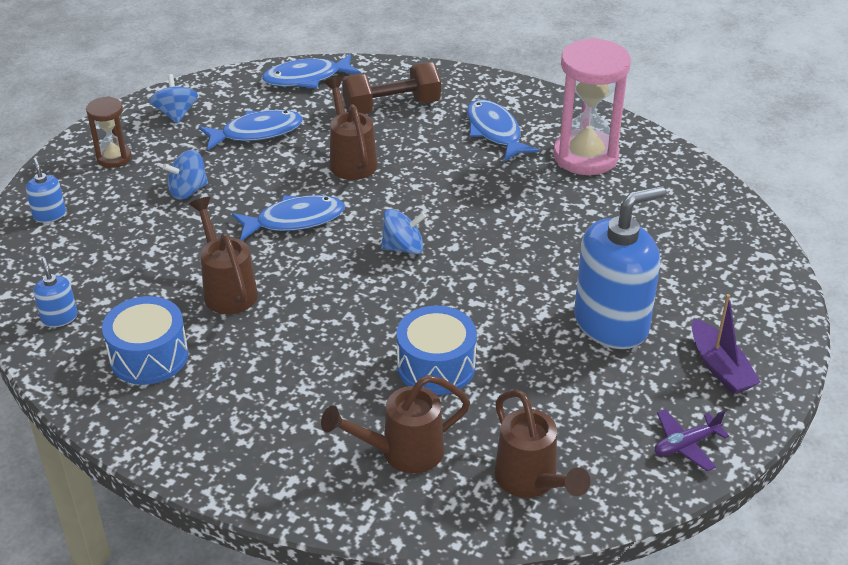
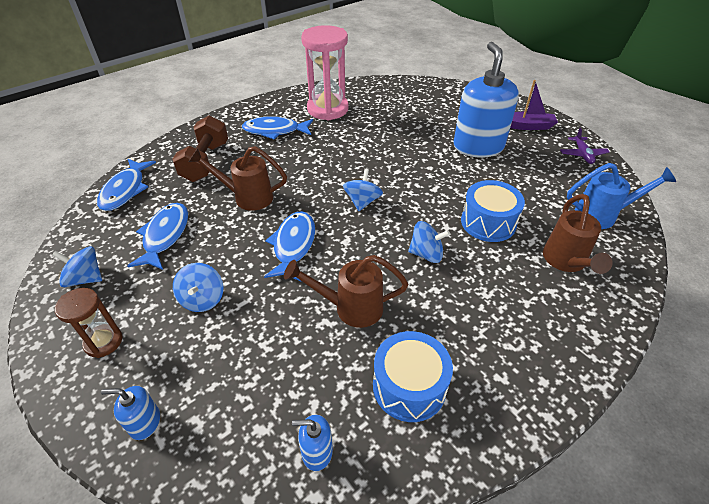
camera: 65 degrees left, 5 degrees up
brown watering can [495,389,590,498] -> blue watering can [567,163,676,229]
none -> blue spinning top [408,221,450,263]

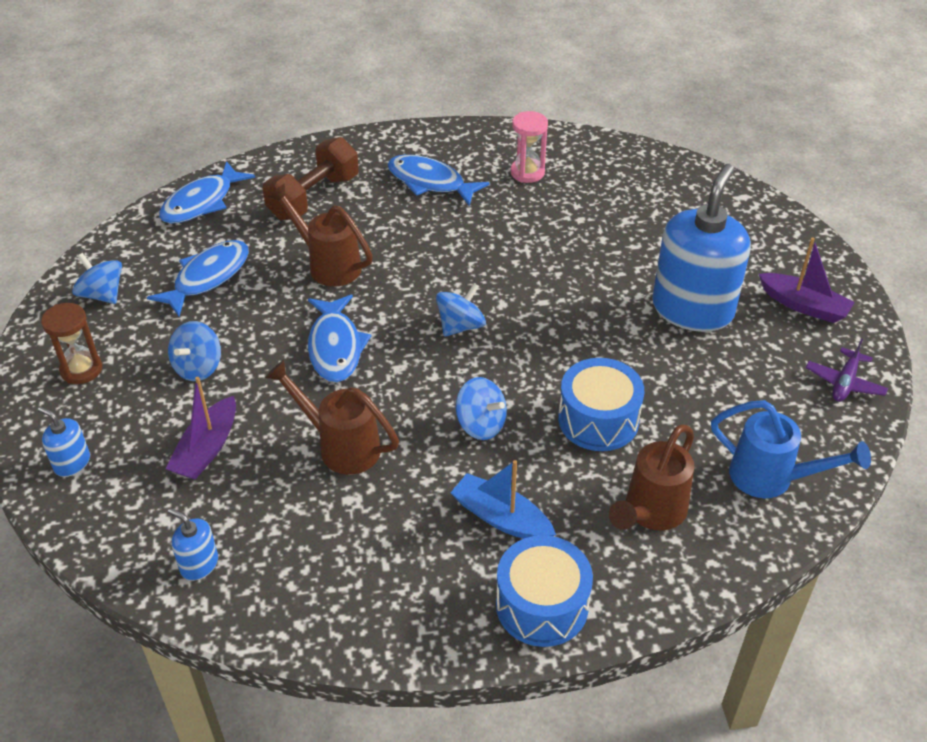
camera: 30 degrees right, 0 degrees up
blue fish [264,211,315,281] -> blue fish turned 135 degrees clockwise [308,295,371,382]
pink hourglass [301,25,349,120] -> pink hourglass [511,111,548,183], size x0.53
blue drum [373,331,453,422] -> blue drum moved to [496,535,593,647]
none -> purple boat [165,377,236,480]
none -> blue boat [451,460,556,539]

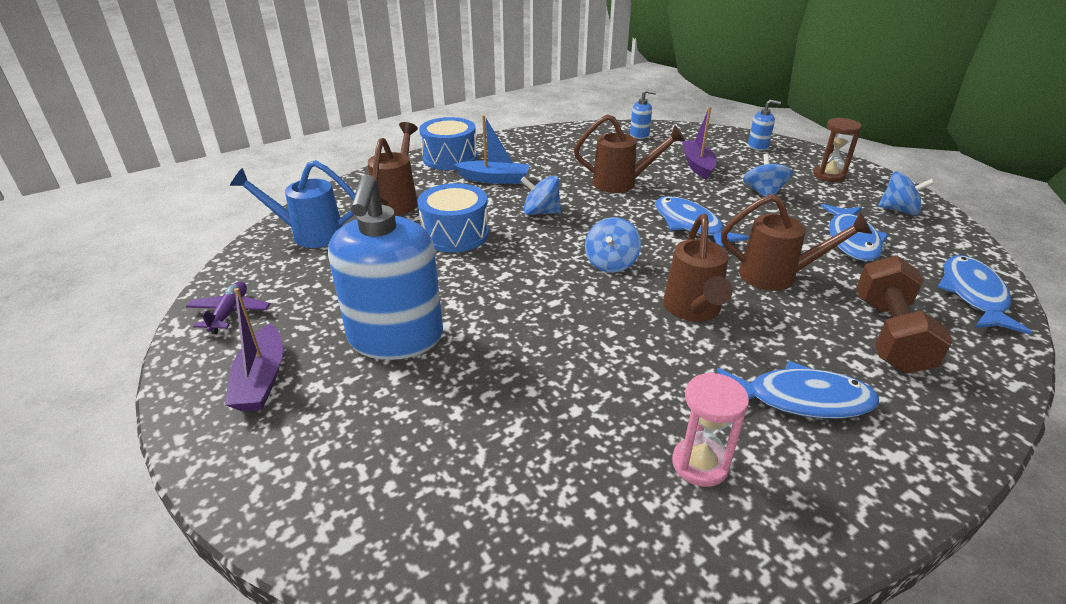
camera: 155 degrees right, 10 degrees down
purple boat [759,237,855,323] -> purple boat turned 105 degrees counterclockwise [225,288,283,411]
none -> brown watering can [663,214,733,322]

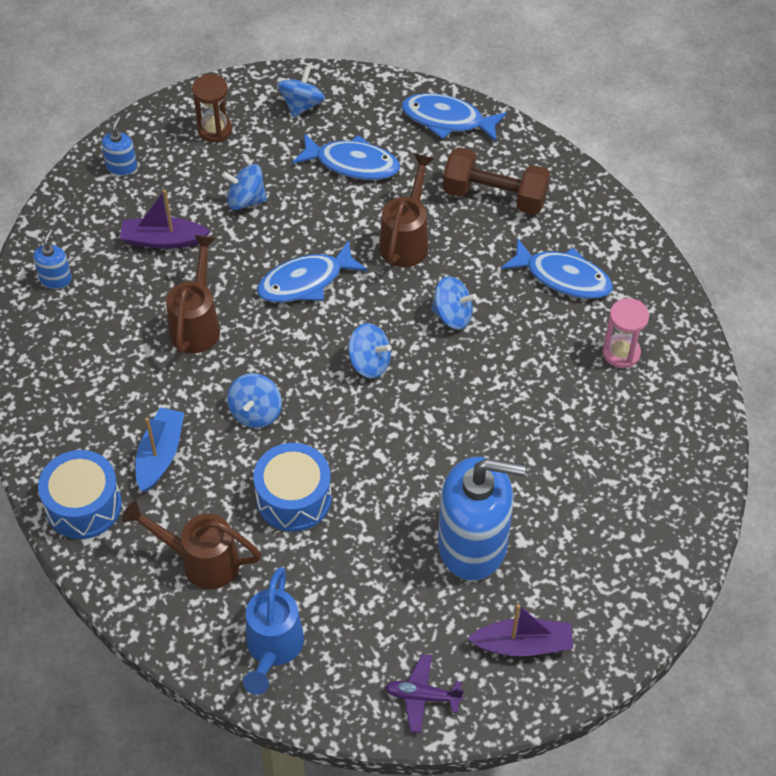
camera: 85 degrees left, 20 degrees up
brown watering can [663,214,733,322] -> blue spinning top [431,276,477,330]
blue fish [717,361,879,419] -> blue fish turned 105 degrees clockwise [501,238,613,299]

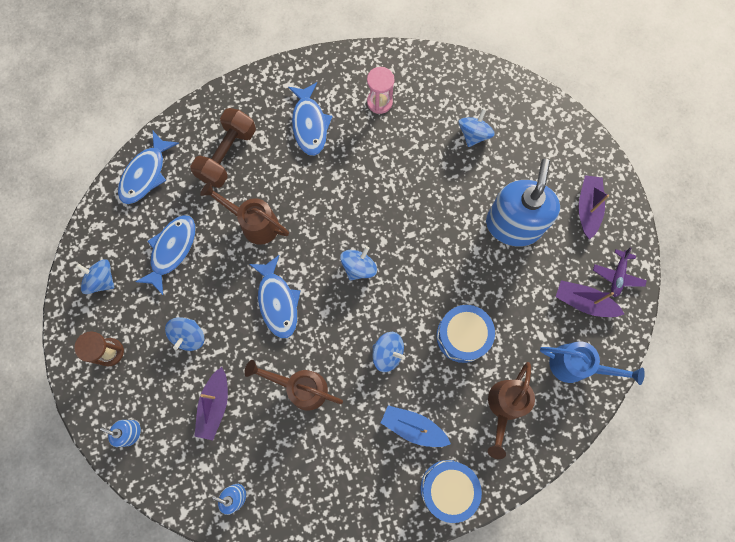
camera: 80 degrees left, 20 degrees up
blue spinning top [431,276,477,330] -> blue spinning top moved to [459,109,495,147]
blue fish [501,238,613,299] -> blue fish turned 135 degrees clockwise [288,82,333,156]
none -> purple boat [556,280,624,317]

